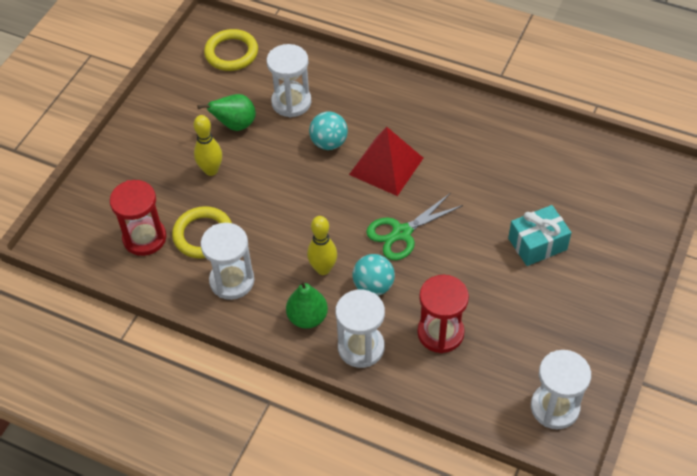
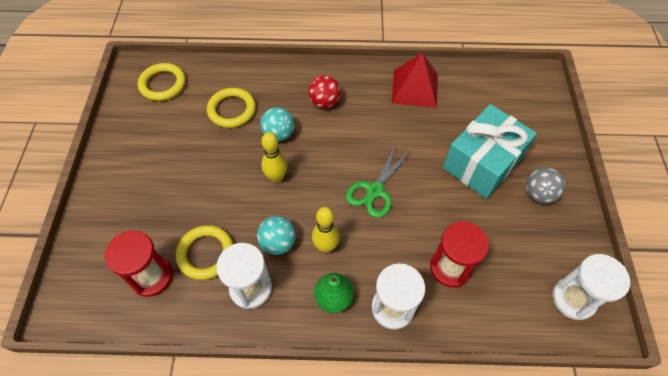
camera: 25 degrees left, 5 degrees up
yellow bowling pin [193,115,222,176] -> yellow bowling pin moved to [261,132,287,183]
green pear [197,94,256,131] -> none
white hourglass [266,44,311,118] -> yellow ring [207,88,256,128]
red pyramid [349,127,423,196] -> red pyramid moved to [391,53,438,108]
turquoise ball [352,254,395,296] -> turquoise ball moved to [257,216,296,255]
turquoise gift [508,205,572,266] -> turquoise gift [443,104,537,199], size x1.66
none -> red ball [308,75,341,108]
none -> grey ball [526,167,565,204]

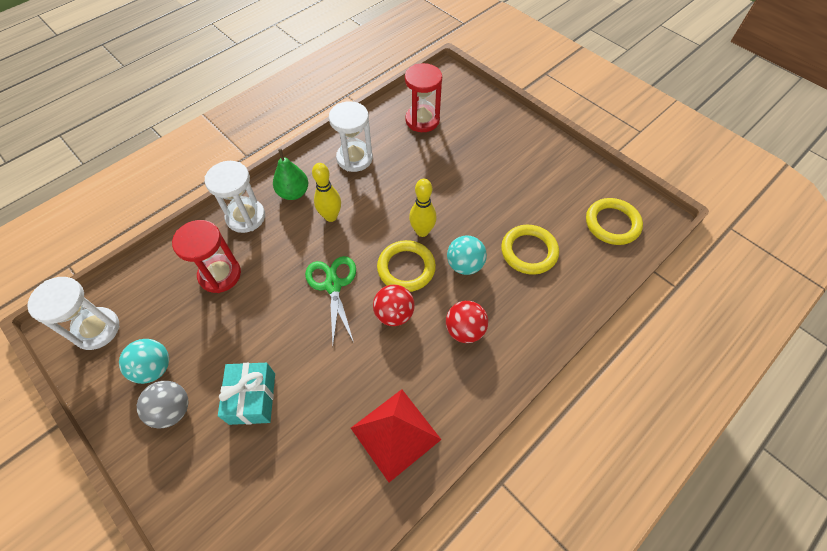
camera: 135 degrees right, 0 degrees up
yellow ring [176,225,233,280] -> yellow ring moved to [377,240,436,292]
turquoise ball [257,216,296,255] -> turquoise ball moved to [119,339,169,384]
turquoise gift [443,104,537,199] -> turquoise gift [218,363,275,425], size x0.60
none -> red ball [373,284,415,326]

